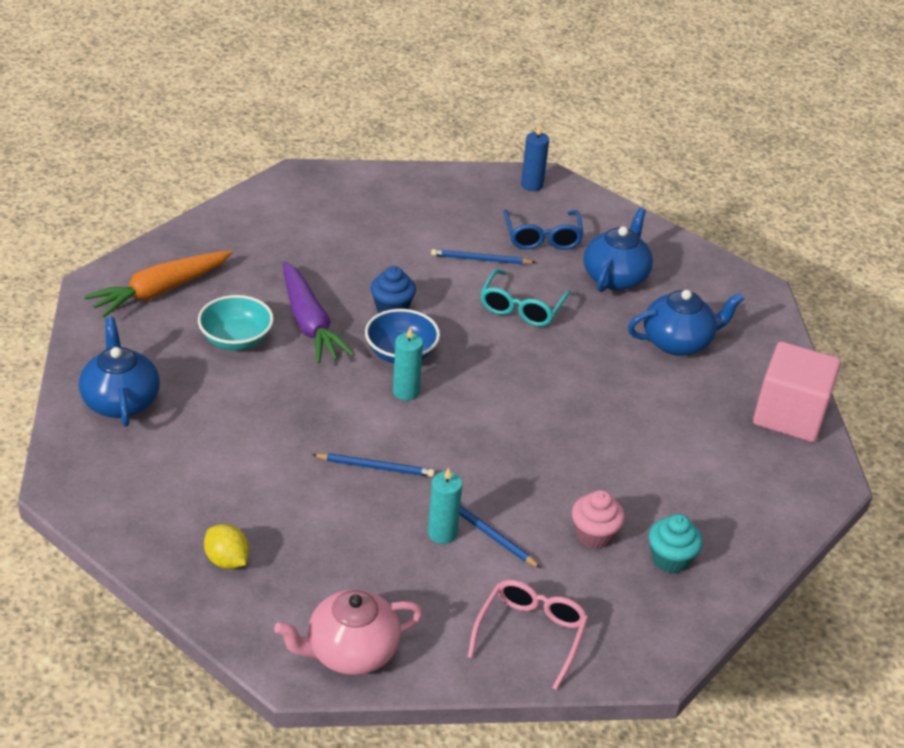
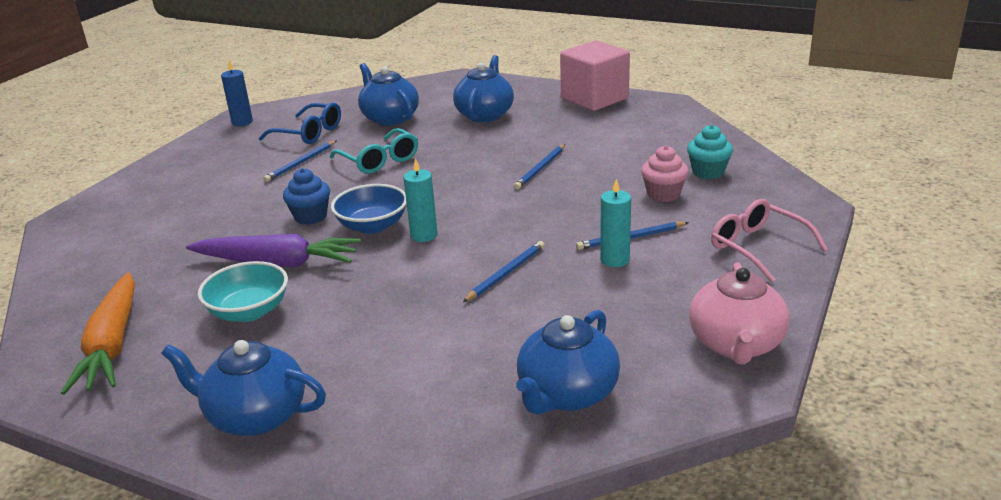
camera: 55 degrees left, 10 degrees down
yellow lemon [204,524,249,569] -> blue teapot [516,310,620,415]
none -> blue pencil [514,144,565,190]

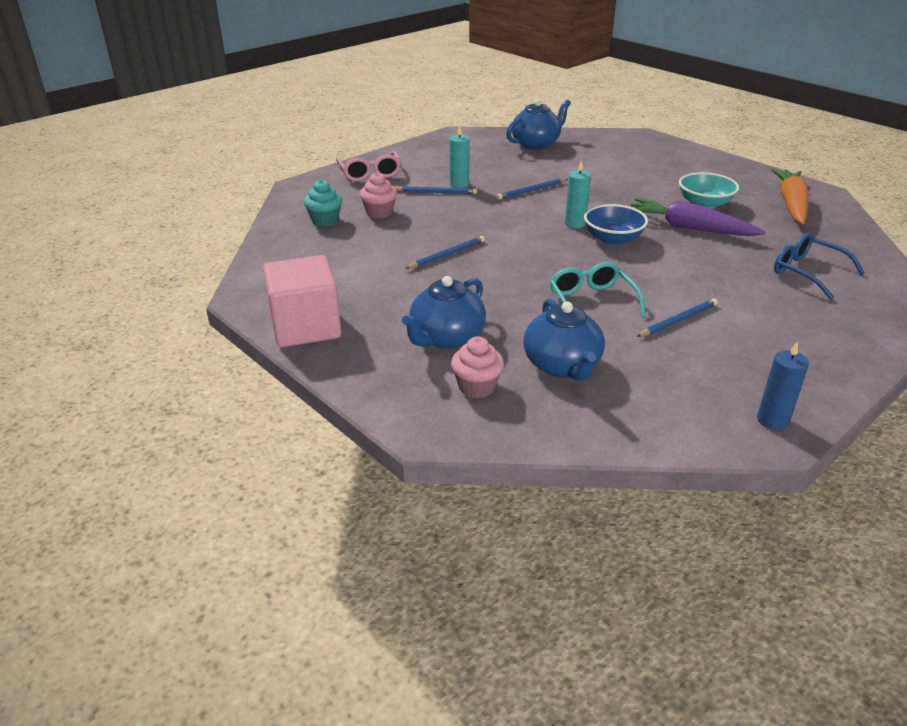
camera: 160 degrees left, 5 degrees up
blue teapot [161,340,326,436] -> none
blue glasses [259,103,341,144] -> blue glasses moved to [774,233,865,300]
blue cupcake [283,168,330,225] -> none
pink teapot [689,262,789,365] -> none
none -> pink cupcake [451,336,504,398]

